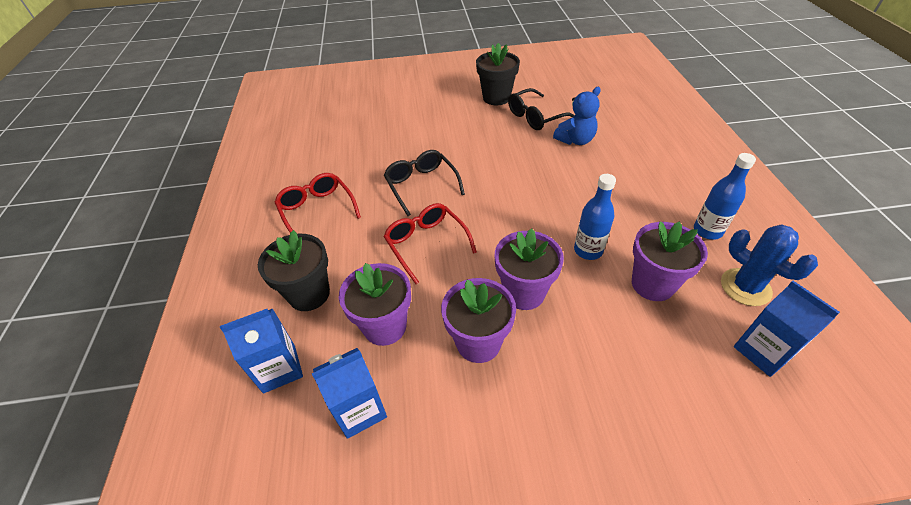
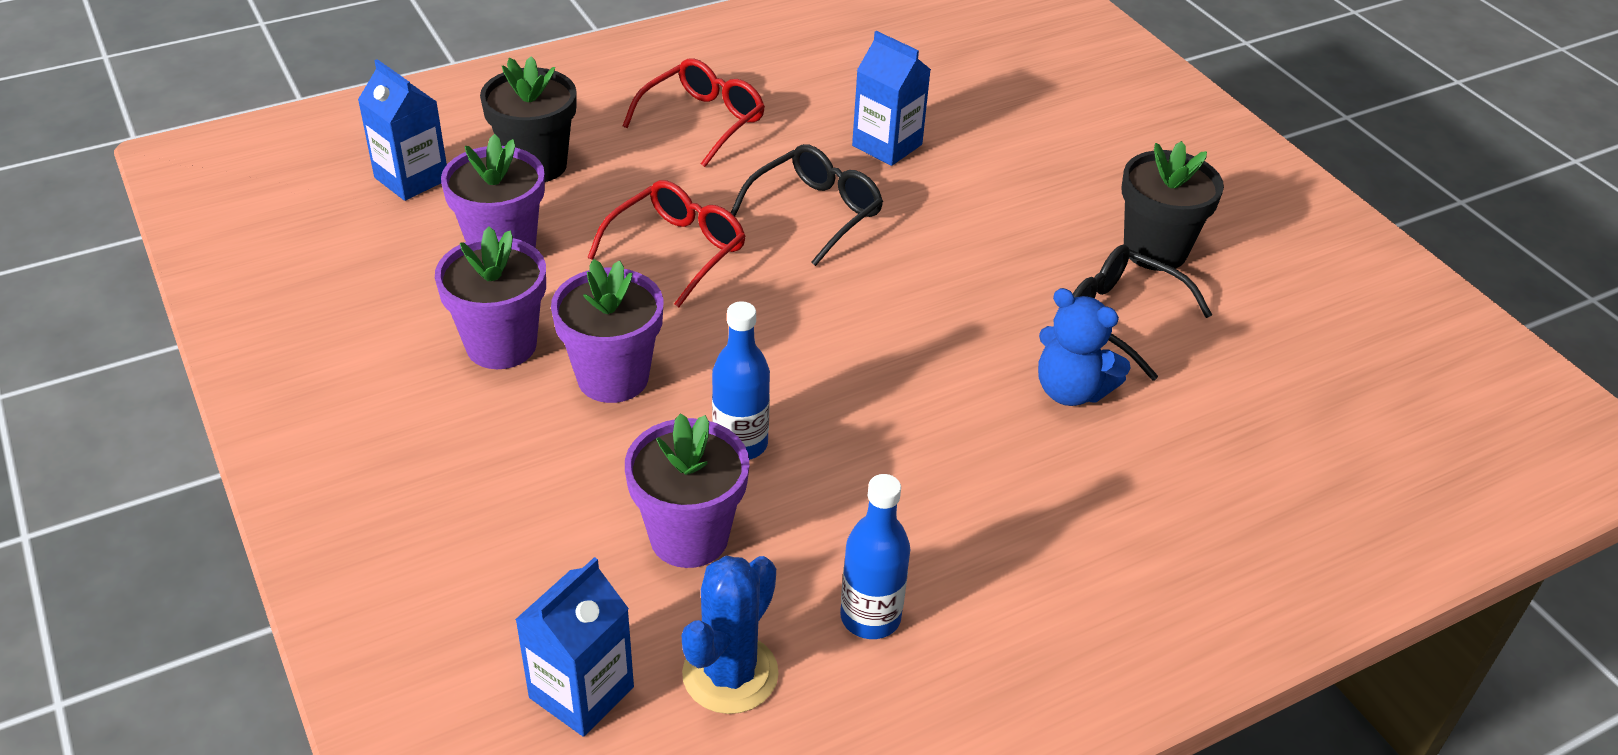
camera: 65 degrees right, 5 degrees down
blue carton [312,348,387,439] -> blue carton moved to [852,31,931,166]

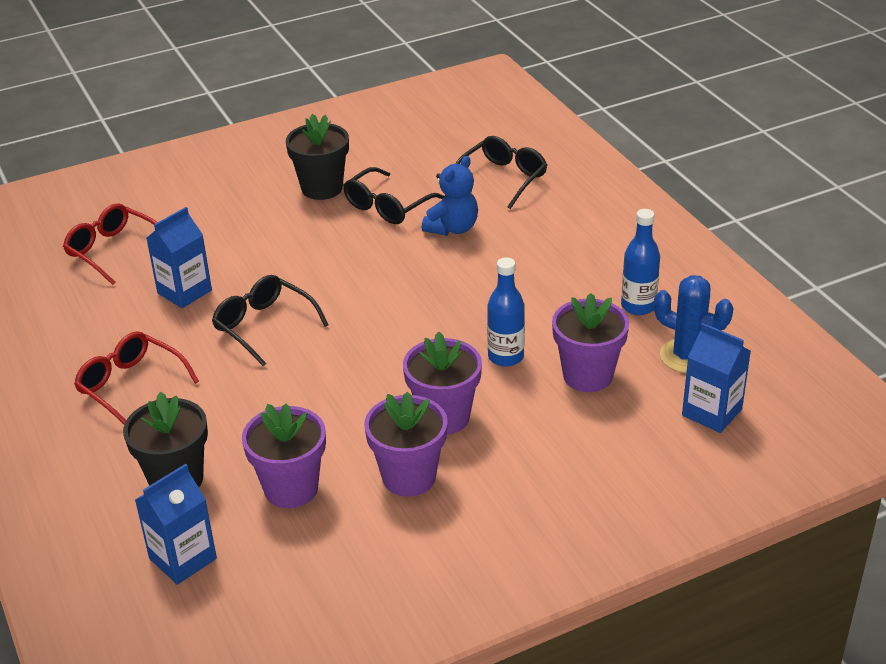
camera: 85 degrees left, 5 degrees down
red glasses [587,180,746,307] -> red glasses moved to [63,204,158,285]
none -> black glasses [455,136,547,209]

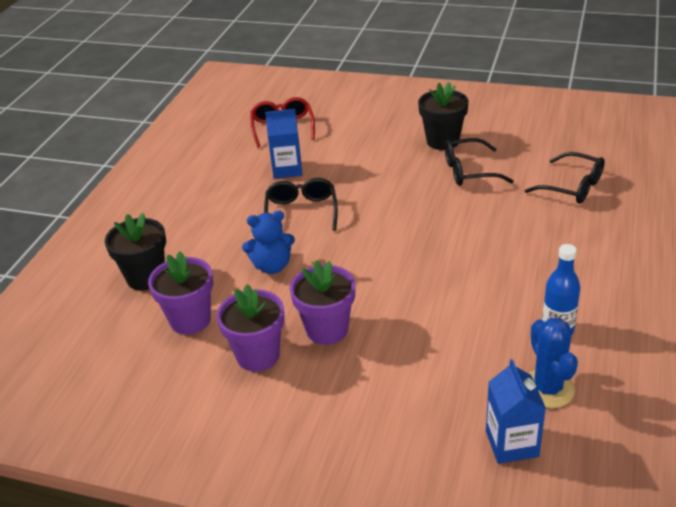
camera: 45 degrees right, 0 degrees up
red glasses [74,331,199,424] -> none
blue carton [135,464,217,585] -> none
blue teddy bear [422,156,478,236] -> blue teddy bear moved to [242,211,295,274]
black glasses [455,136,547,209] -> black glasses turned 45 degrees clockwise [524,152,605,204]
blue bottle [487,257,525,367] -> none
purple flower pot [552,293,629,392] -> none

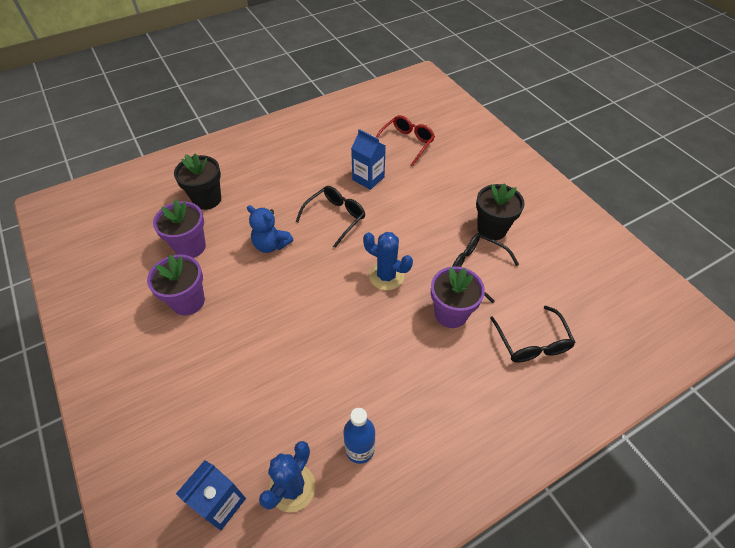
camera: 40 degrees right, 15 degrees up
purple flower pot [290,260,355,345] -> purple flower pot moved to [431,266,485,328]
none -> blue cactus [363,232,413,290]

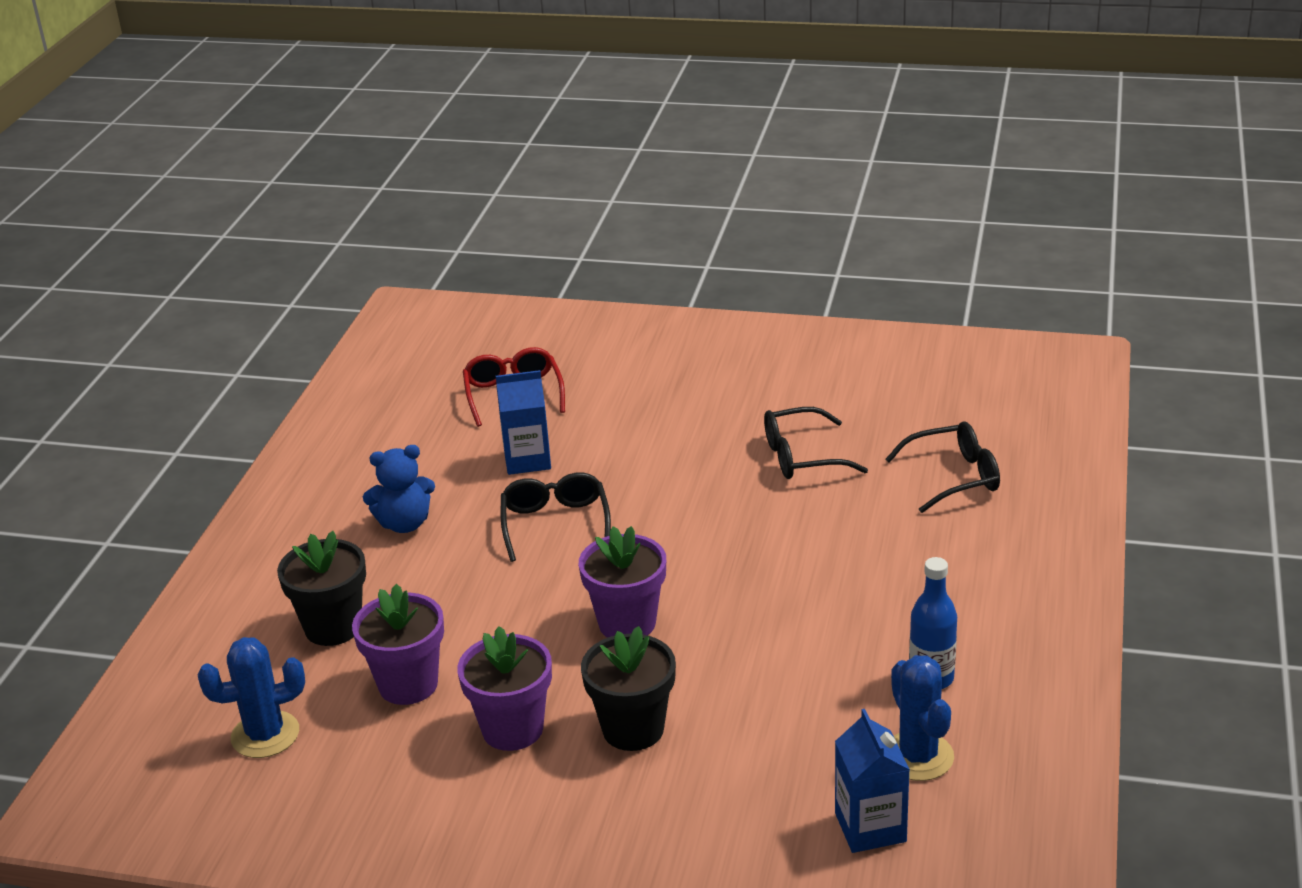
camera: 45 degrees left, 20 degrees down
blue teddy bear [247,205,293,253] -> blue teddy bear moved to [363,445,435,533]
blue cactus [363,232,413,290] -> blue cactus moved to [197,637,305,758]
purple flower pot [431,266,485,328] -> purple flower pot moved to [579,526,666,638]
black flower pot [476,183,525,240] -> black flower pot moved to [581,626,676,751]
black glasses [490,306,576,363] -> black glasses turned 45 degrees counterclockwise [885,421,1000,513]

